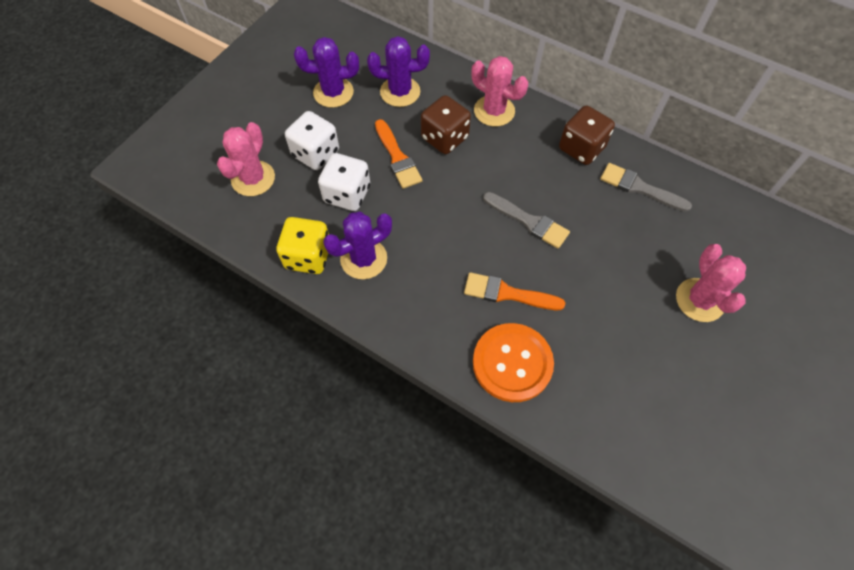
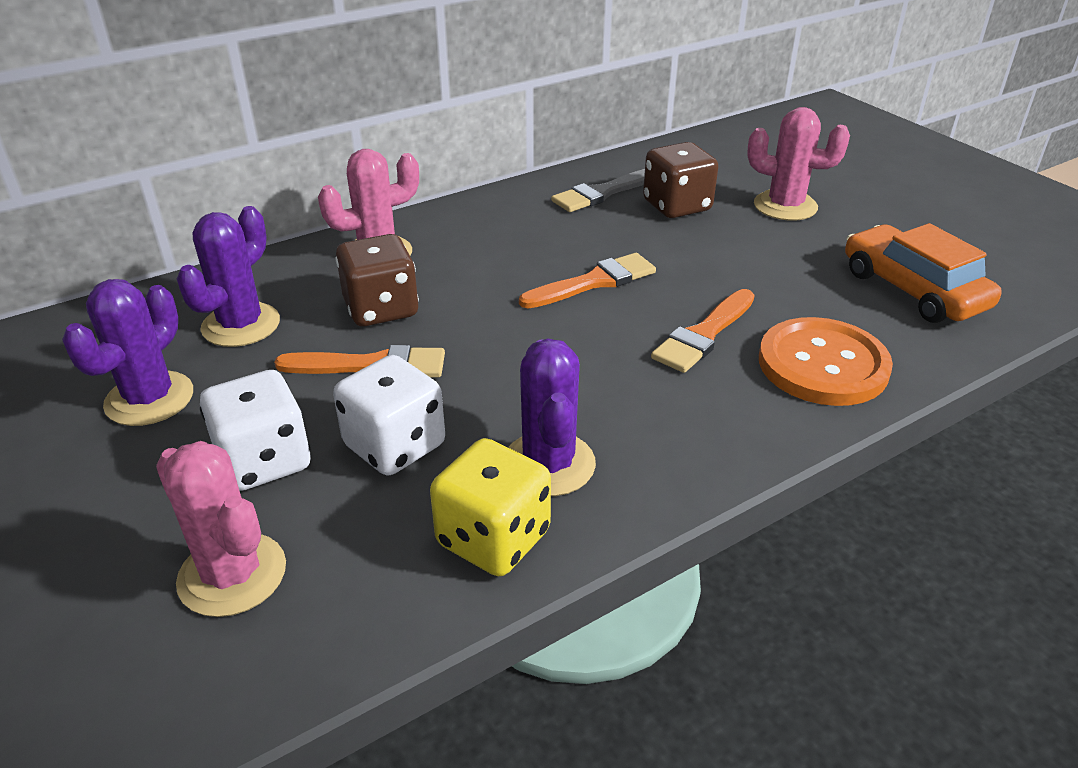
camera: 65 degrees left, 25 degrees down
grey brush [483,192,570,249] -> orange brush [519,253,656,308]
brown dice [559,106,615,165] -> brown dice moved to [643,142,718,218]
none -> orange car [845,223,1002,323]

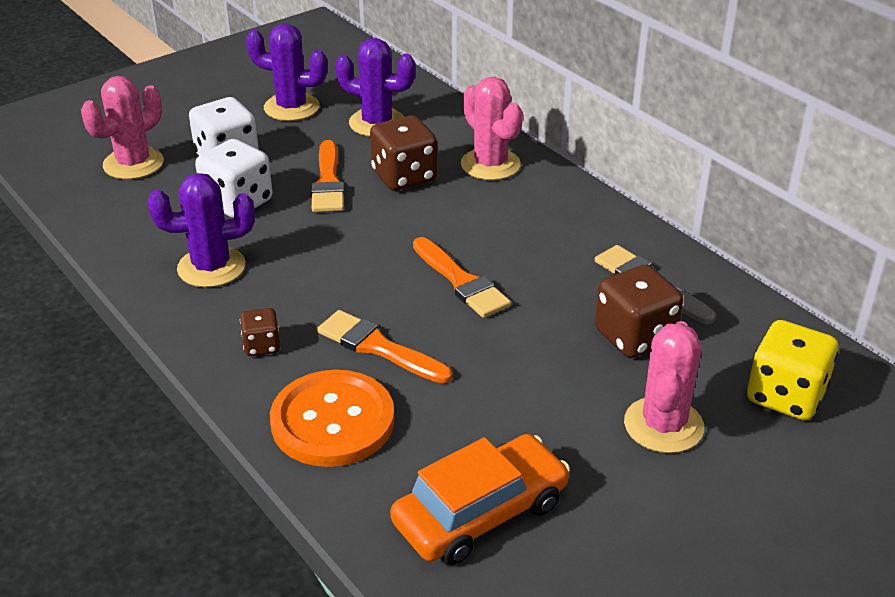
camera: 85 degrees right, 0 degrees up
yellow dice [430,438,551,576] -> yellow dice moved to [747,320,838,420]
none -> brown dice [240,308,280,356]

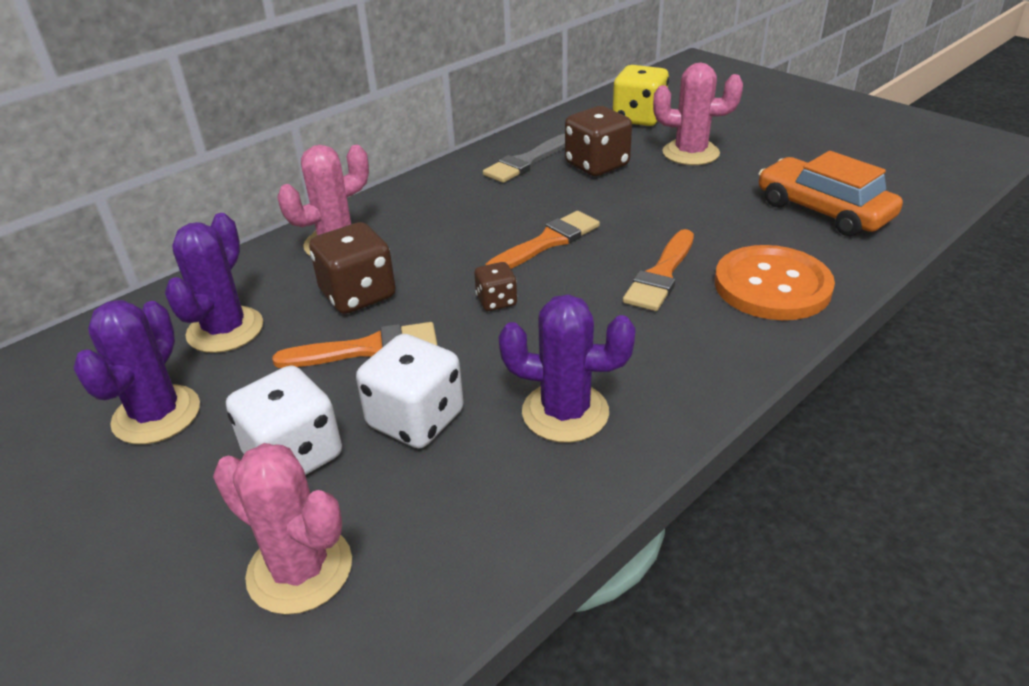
camera: 95 degrees left, 0 degrees up
purple cactus [148,173,255,288] -> purple cactus turned 60 degrees counterclockwise [499,294,636,443]
brown dice [240,308,280,356] -> brown dice moved to [474,262,517,311]

